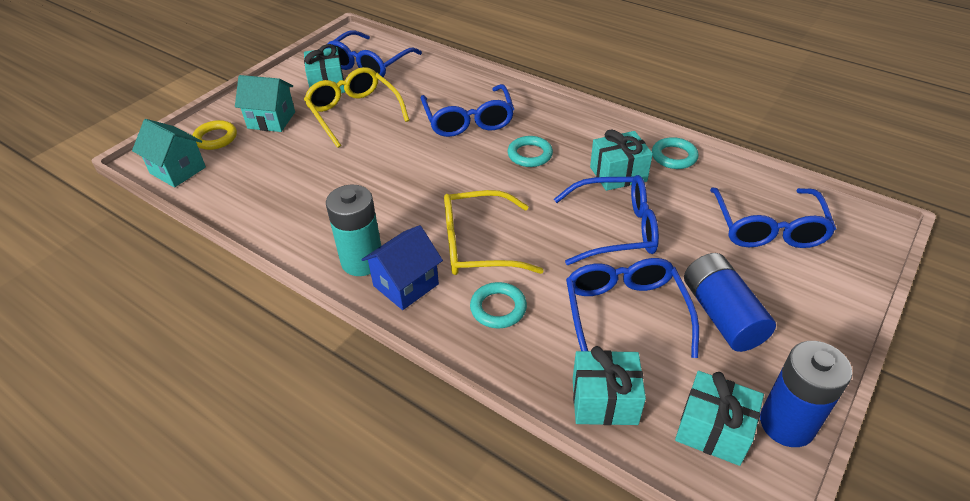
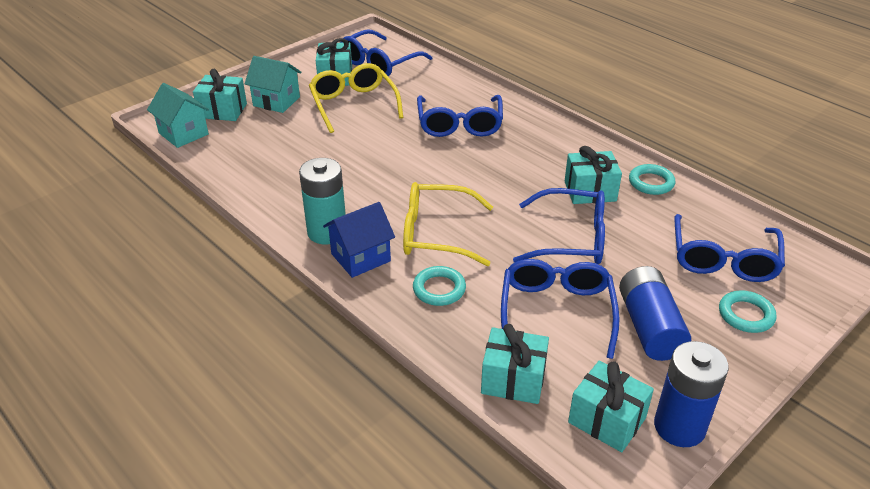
camera: 10 degrees right, 5 degrees down
yellow ring [192,120,237,150] -> turquoise gift [193,69,247,121]
turquoise ring [508,136,553,167] -> turquoise ring moved to [719,290,776,333]

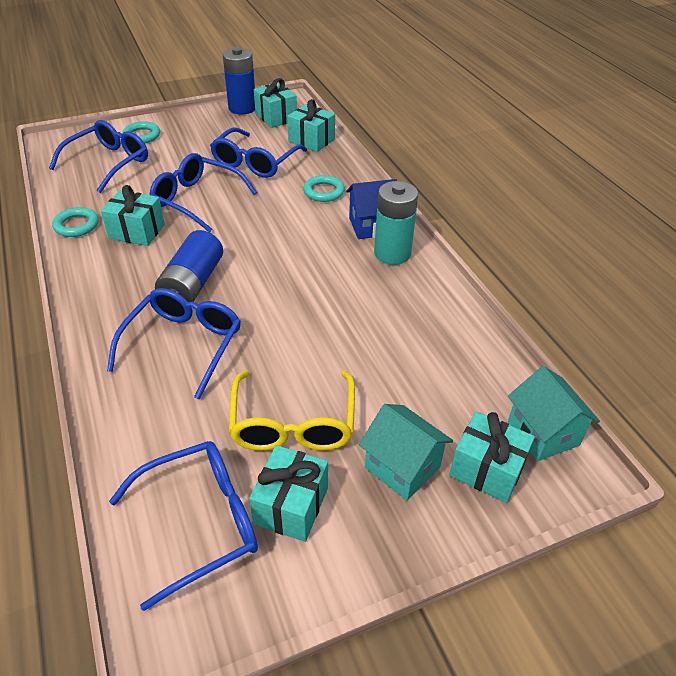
camera: 160 degrees left, 5 degrees up
yellow glasses [403,182,493,266] -> none
blue battery [619,266,691,361] -> blue battery moved to [155,230,223,302]

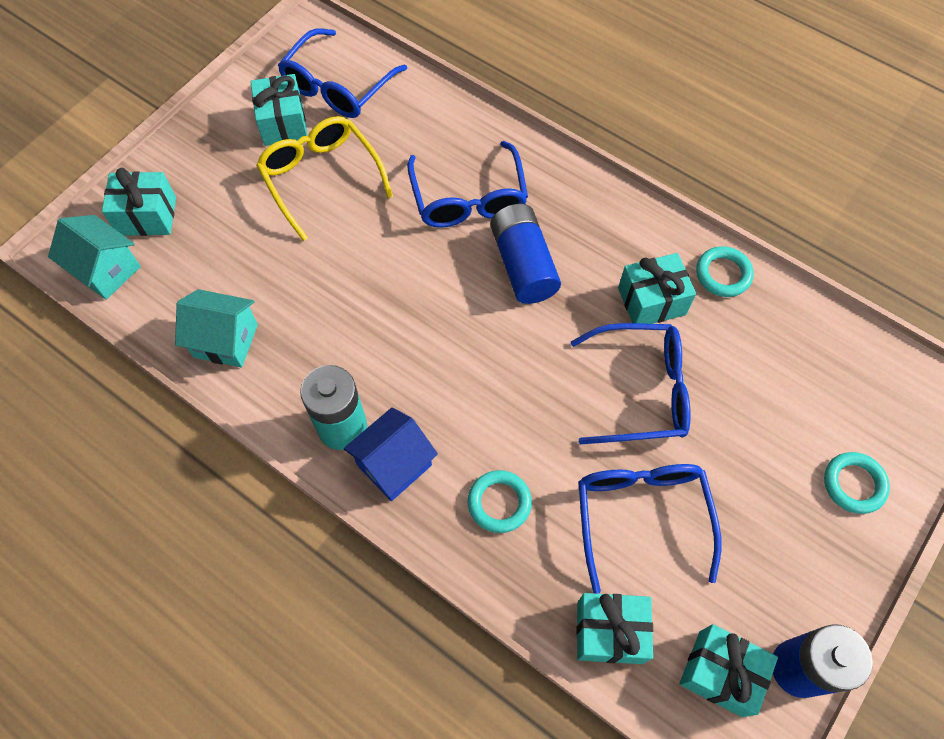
camera: 150 degrees right, 20 degrees up
blue glasses [49,120,148,193] -> none
turquoise house [359,404,453,501] -> turquoise house moved to [175,289,258,367]

